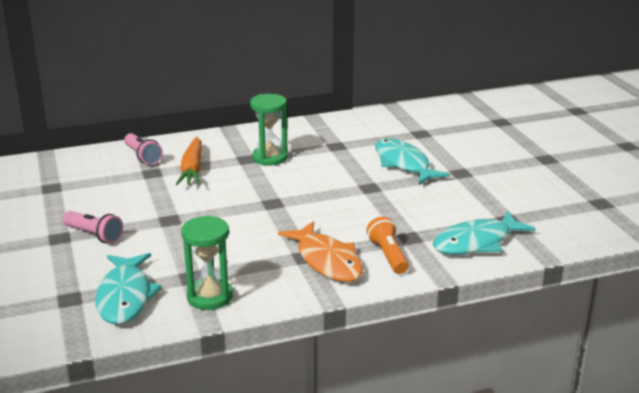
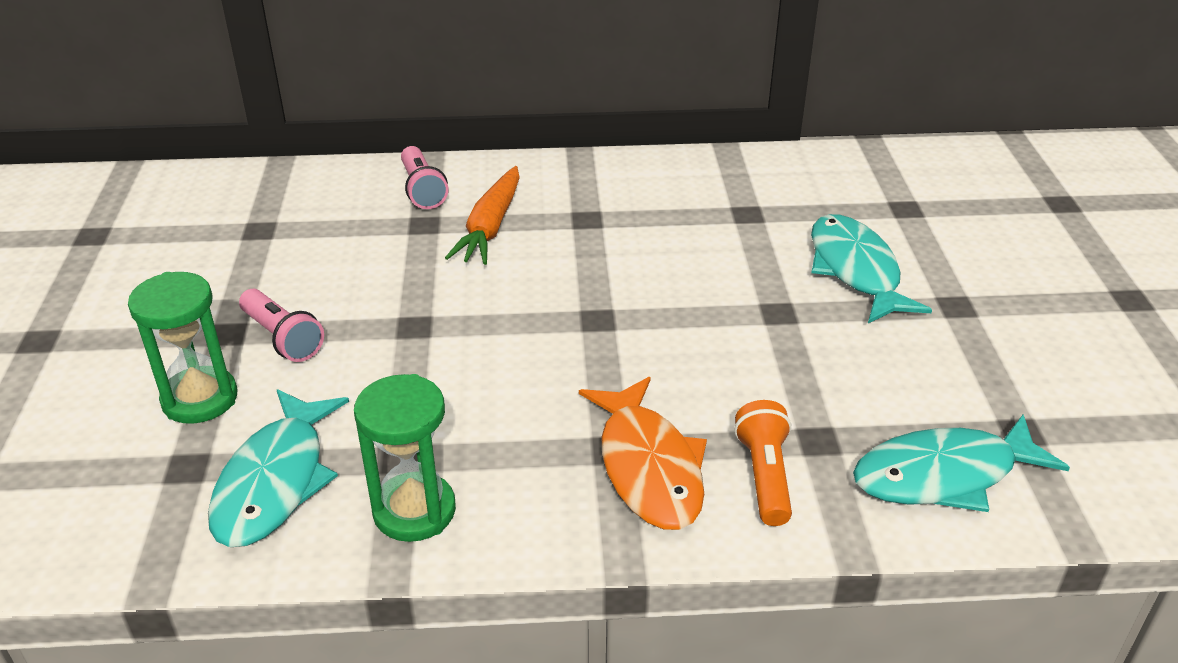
camera: 15 degrees right, 10 degrees up
green hourglass [250,94,288,166] -> green hourglass moved to [128,272,237,424]

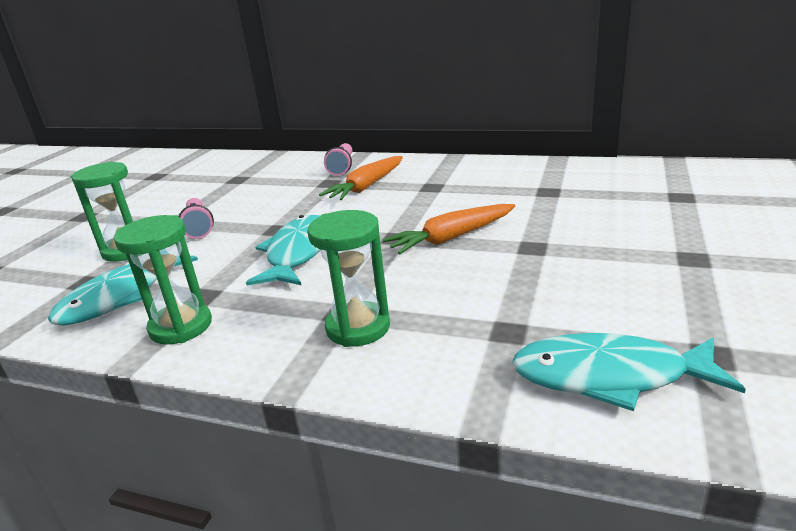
camera: 25 degrees right, 10 degrees down
orange fish [579,377,707,530] -> green hourglass [307,210,390,347]
orange flashlight [734,400,792,526] -> none
turquoise fish [811,214,932,323] -> turquoise fish moved to [246,215,320,285]
none -> orange carrot [382,204,515,254]

